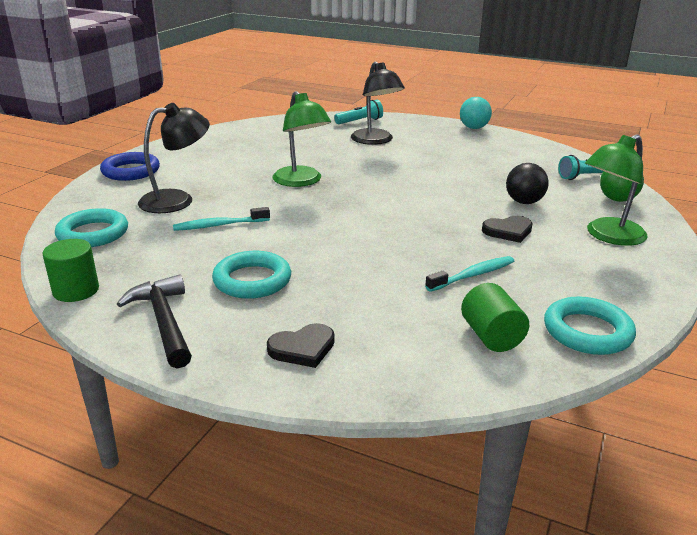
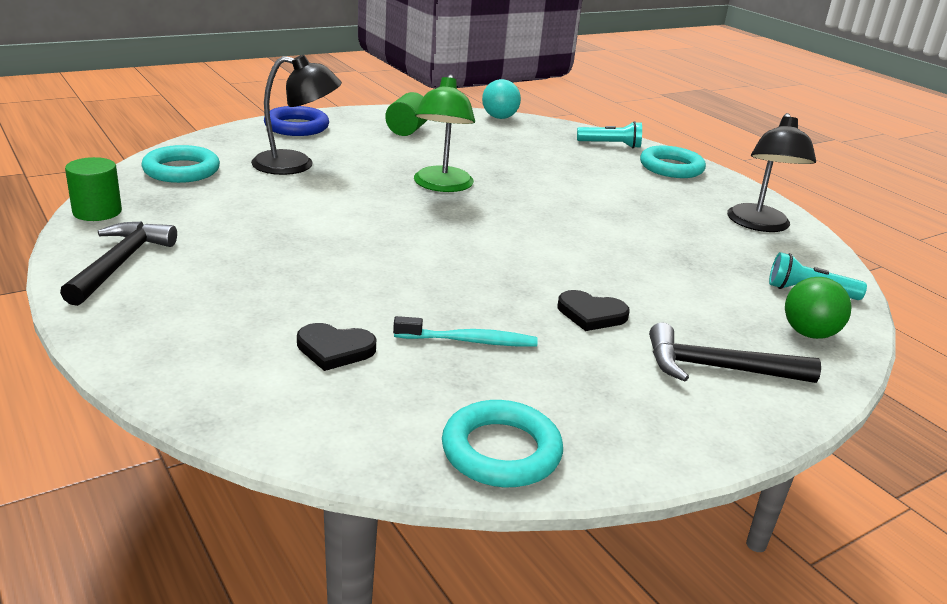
camera: 30 degrees right, 0 degrees up
turquoise toothbrush [173,207,270,231] -> none
turquoise ring [212,251,291,299] -> turquoise ring moved to [640,146,706,178]
black heart [267,323,335,368] -> black heart moved to [297,323,376,371]
black lamp [351,61,405,145] -> black lamp moved to [727,113,816,232]
turquoise ball [460,97,492,129] -> turquoise ball moved to [482,79,521,119]
green cylinder [461,283,529,352] -> green cylinder moved to [385,92,427,136]
black ball [506,163,548,204] -> none
green lamp [585,134,648,246] -> black hammer [649,323,821,383]

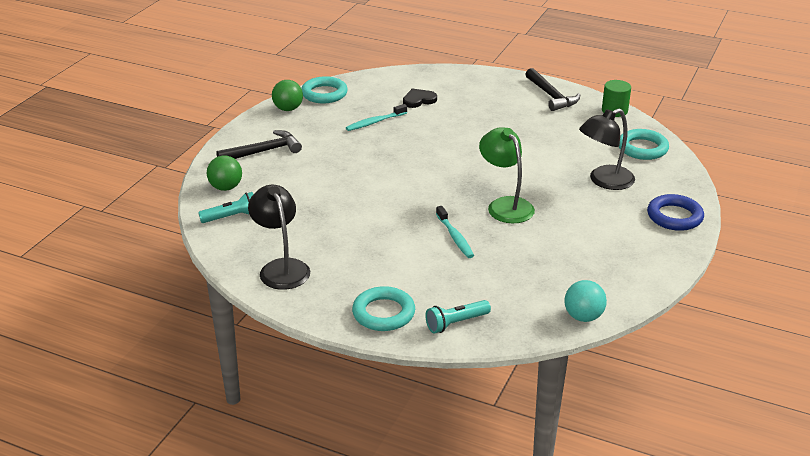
camera: 150 degrees right, 5 degrees up
green cylinder [385,92,427,136] -> none
black heart [558,290,630,331] -> none
none -> green ball [272,80,303,111]
none -> turquoise toothbrush [436,206,474,258]

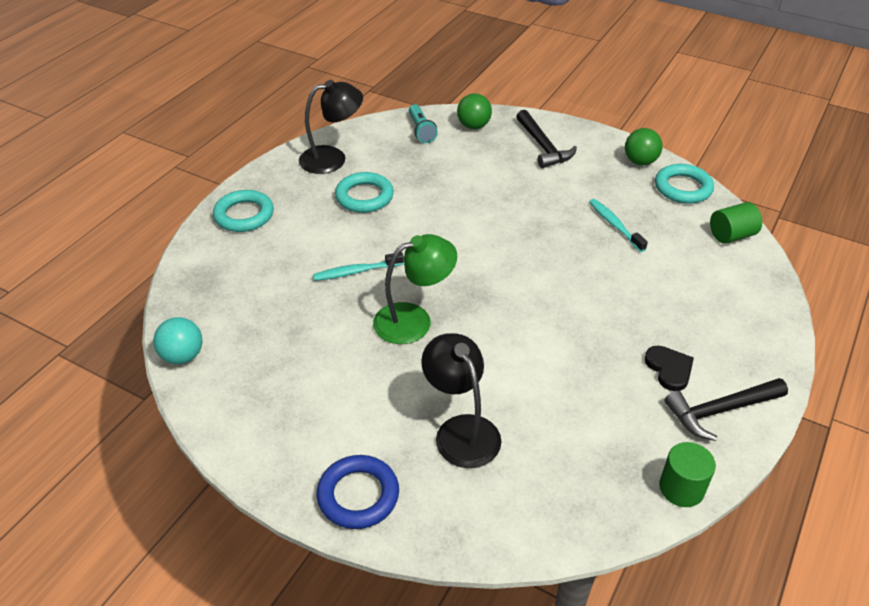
camera: 95 degrees right, 10 degrees up
black heart [403,89,437,108] -> black heart moved to [645,346,694,391]
turquoise flashlight [425,300,491,333] -> none
turquoise ring [619,129,669,160] -> turquoise ring moved to [335,172,394,213]
none -> green cylinder [710,202,762,244]

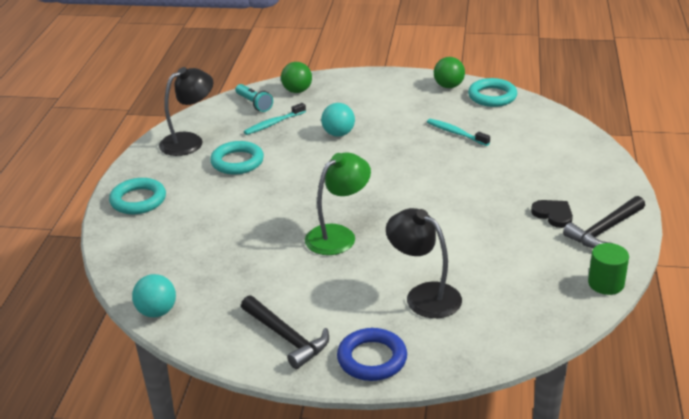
camera: 20 degrees left, 10 degrees down
turquoise toothbrush [313,252,404,281] -> turquoise toothbrush moved to [244,103,306,135]
black hammer [516,110,577,168] -> black hammer moved to [241,295,329,369]
green cylinder [710,202,762,244] -> none
none -> turquoise ball [321,103,355,137]

